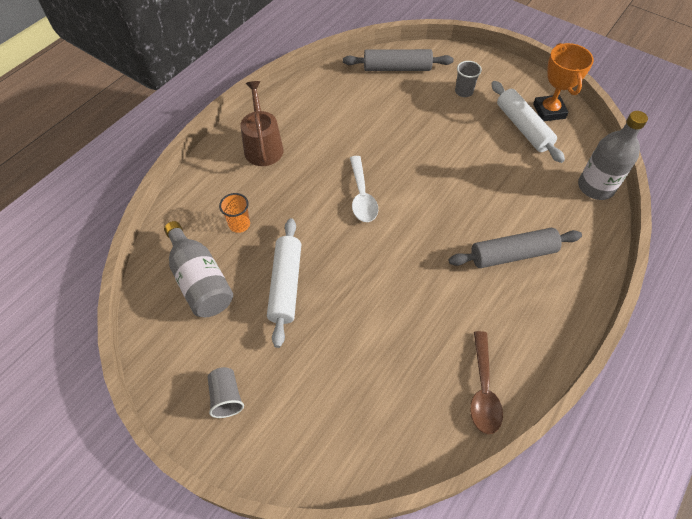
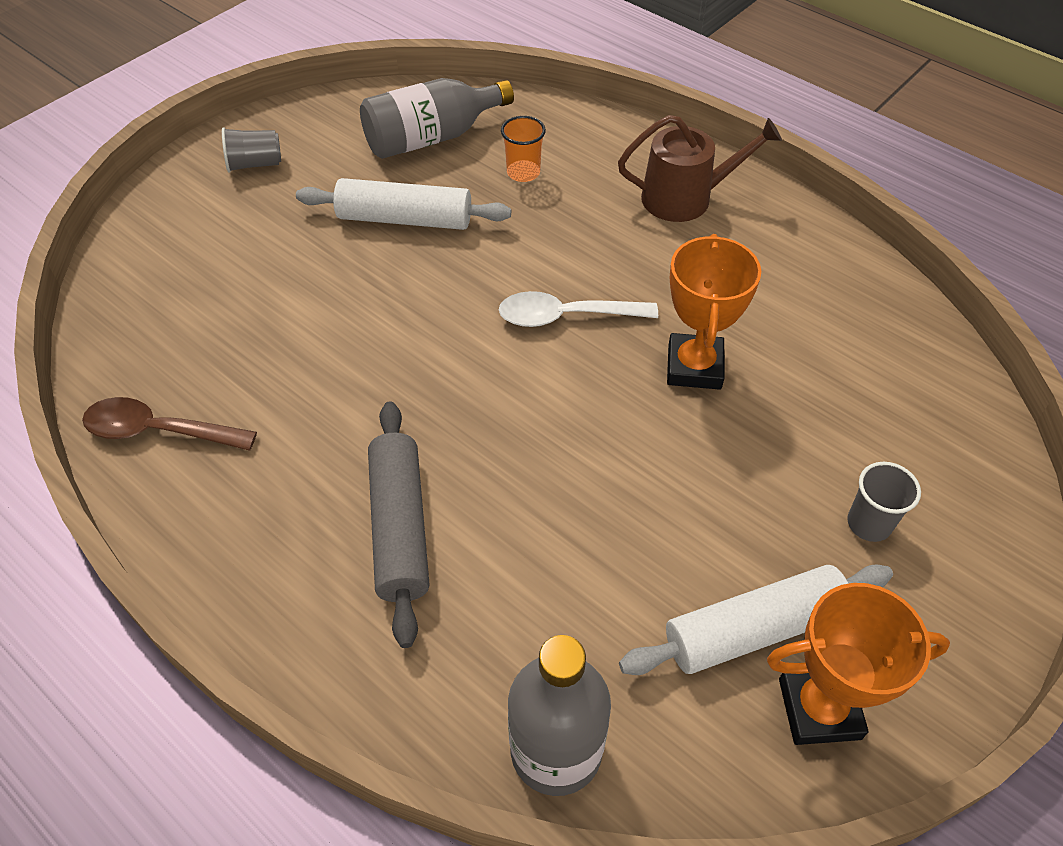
camera: 95 degrees right, 5 degrees down
grey rolling pin [343,49,454,71] -> none
none -> orange trophy [667,234,761,390]

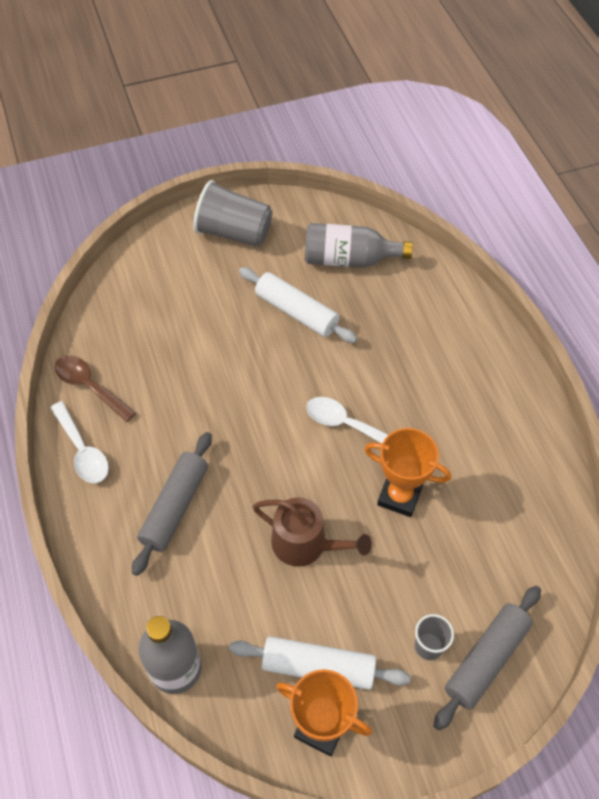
camera: 30 degrees right, 5 degrees up
grey cup [222,127,281,173] -> grey cup [193,180,272,247], size x1.90
orange cup [501,116,546,182] -> none
brown watering can [618,115,782,222] -> brown watering can moved to [253,497,372,567]
orange trophy [667,234,761,390] -> orange trophy turned 75 degrees clockwise [364,428,451,517]
none -> white spoon [50,401,109,483]
none -> grey rolling pin [434,586,541,731]

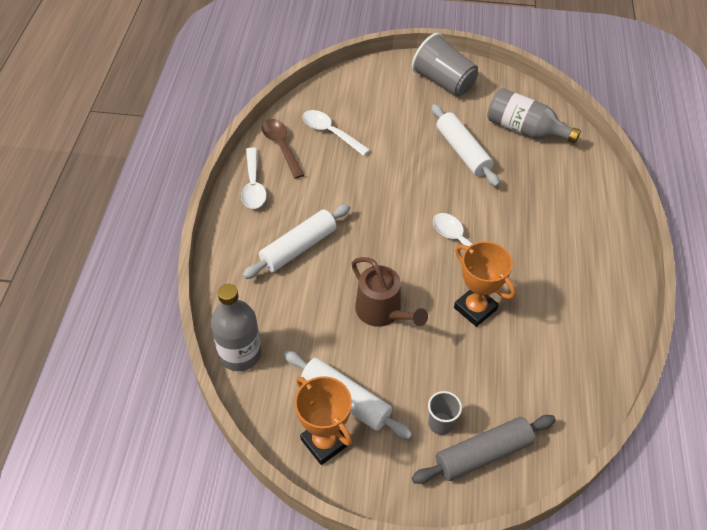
camera: 25 degrees right, 5 degrees down
grey rolling pin [132,432,212,576] -> white rolling pin [242,204,350,279]
none -> white spoon [302,110,370,156]

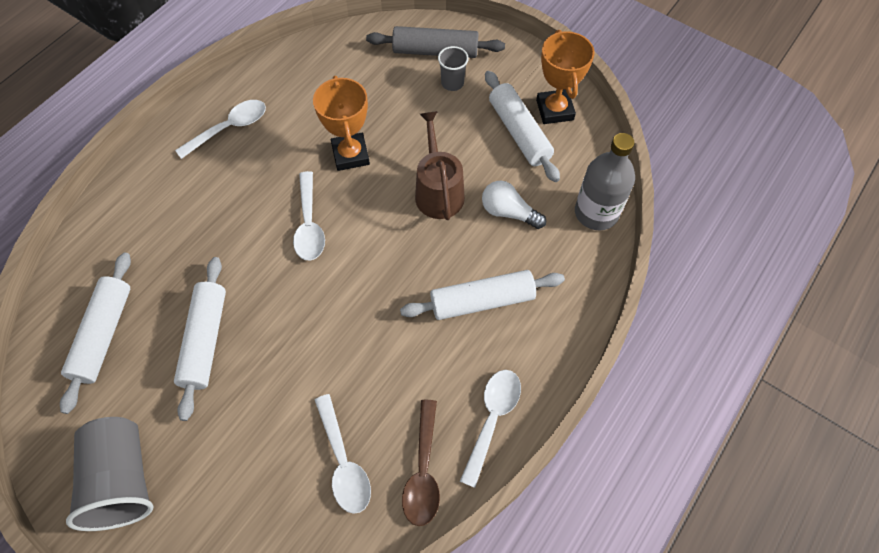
camera: 150 degrees left, 10 degrees up
grey bottle [487,88,581,143] -> white rolling pin [60,252,131,414]
none -> white spoon [175,100,266,159]
none -> white light bulb [482,181,546,229]

